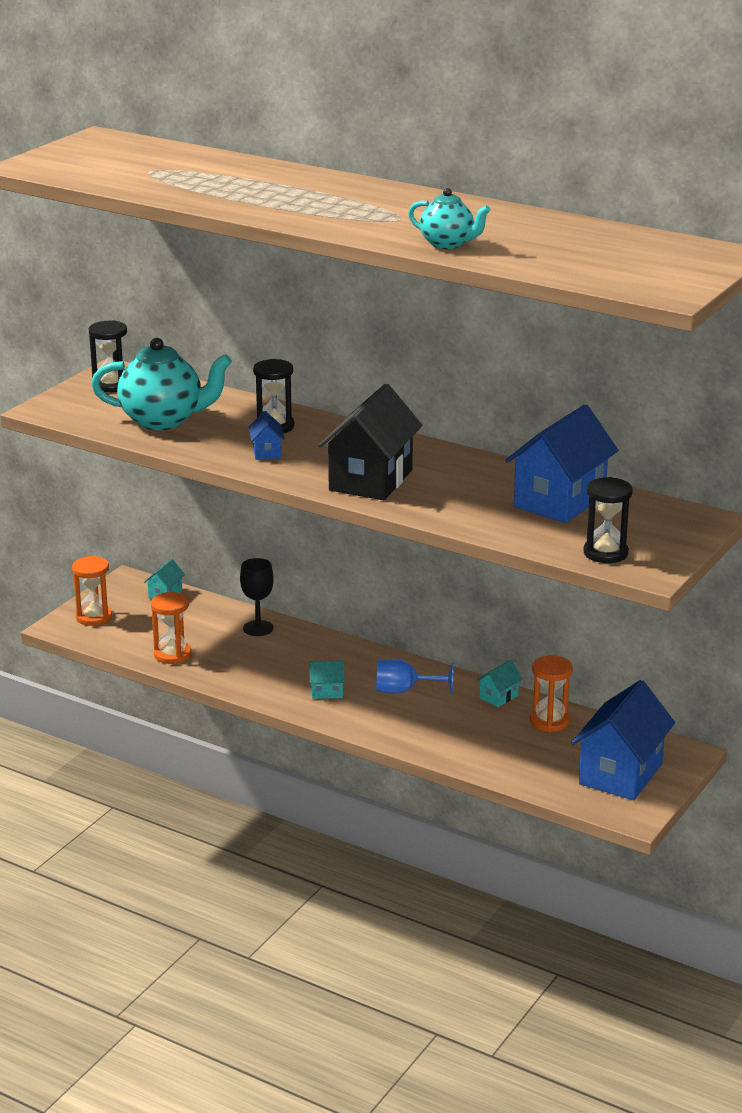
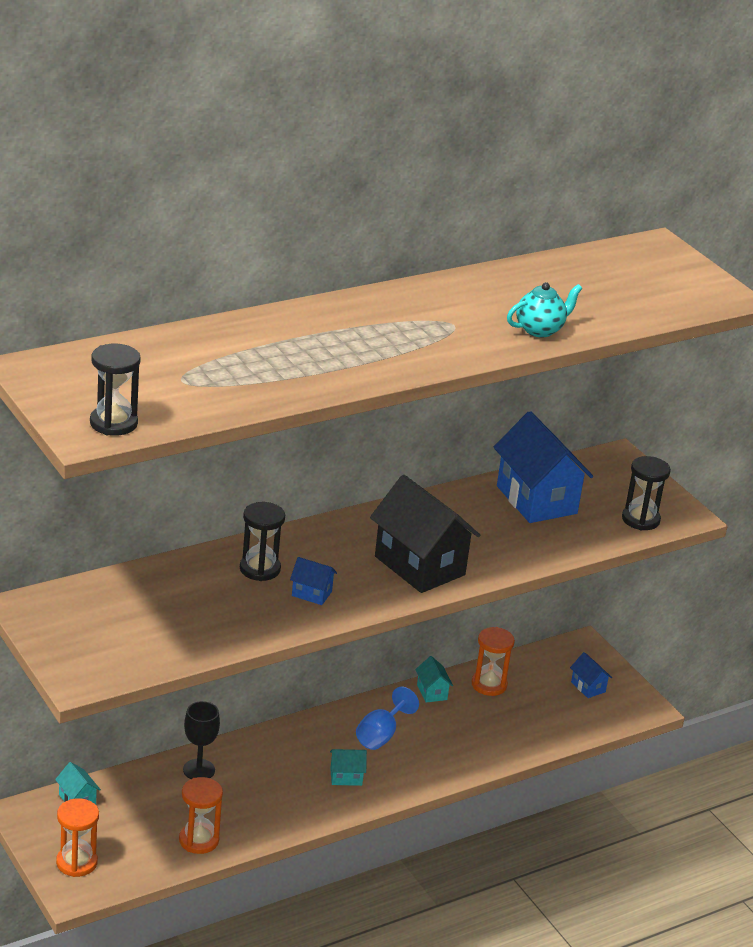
camera: 65 degrees left, 5 degrees up
black hourglass [89,320,127,393] -> black hourglass moved to [90,344,141,436]
turquoise teapot [91,338,232,430] -> none
turquoise house [309,660,345,699] -> turquoise house turned 60 degrees clockwise [330,749,367,786]
blue house [571,680,675,800] -> blue house [570,652,612,698], size x0.44

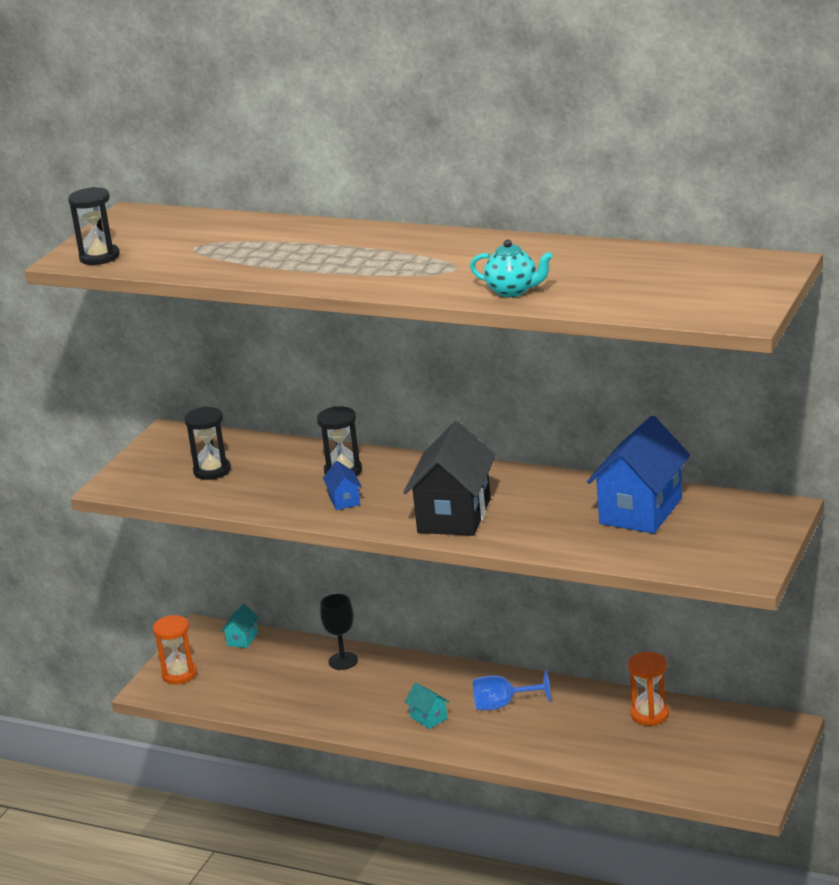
camera: 60 degrees right, 5 degrees down
orange hourglass [179,777,223,854] -> none
turquoise house [415,656,453,703] -> none
blue house [570,652,612,698] -> none
black hourglass [622,456,671,530] -> black hourglass moved to [184,406,231,480]

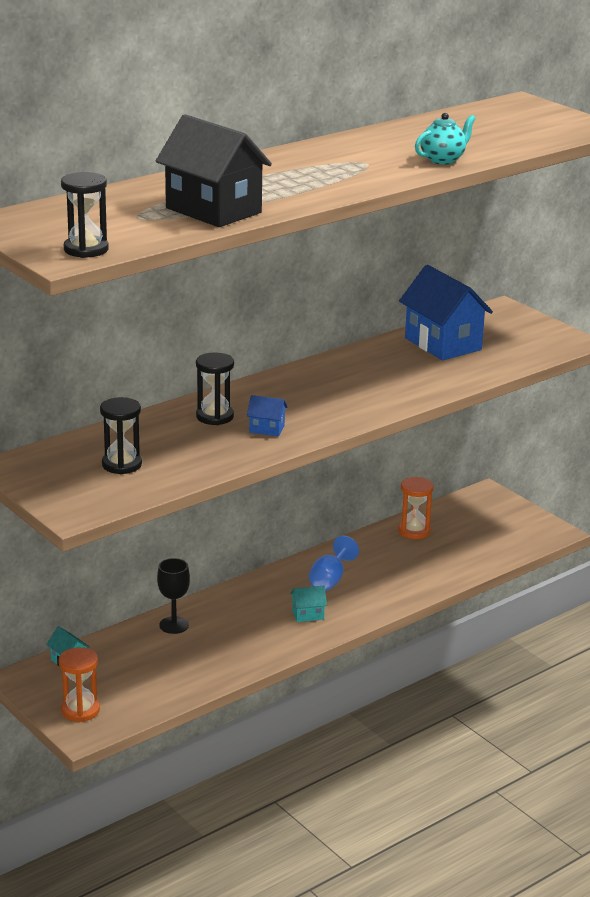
camera: 65 degrees left, 0 degrees up
black house [403,421,496,536] -> black house moved to [156,114,272,227]

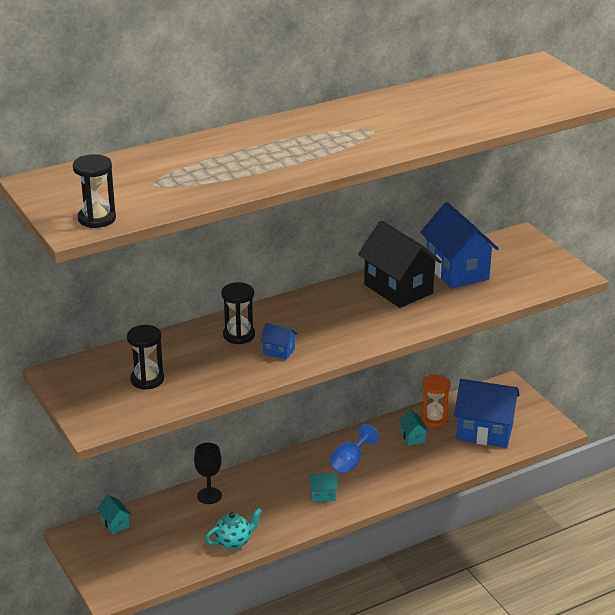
camera: 10 degrees right, 5 degrees up
orange hourglass [59,647,100,722] -> none
black house [156,114,272,227] -> black house moved to [358,221,442,308]
turquoise teapot [415,113,476,164] -> turquoise teapot moved to [205,508,262,550]
none -> turquoise house [399,410,429,446]
none -> blue house [454,379,520,448]

